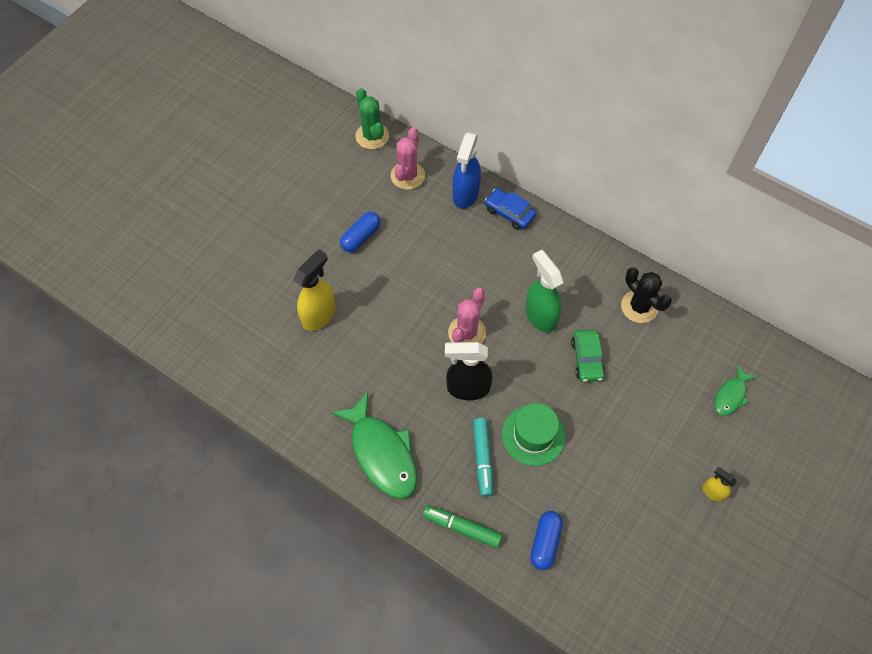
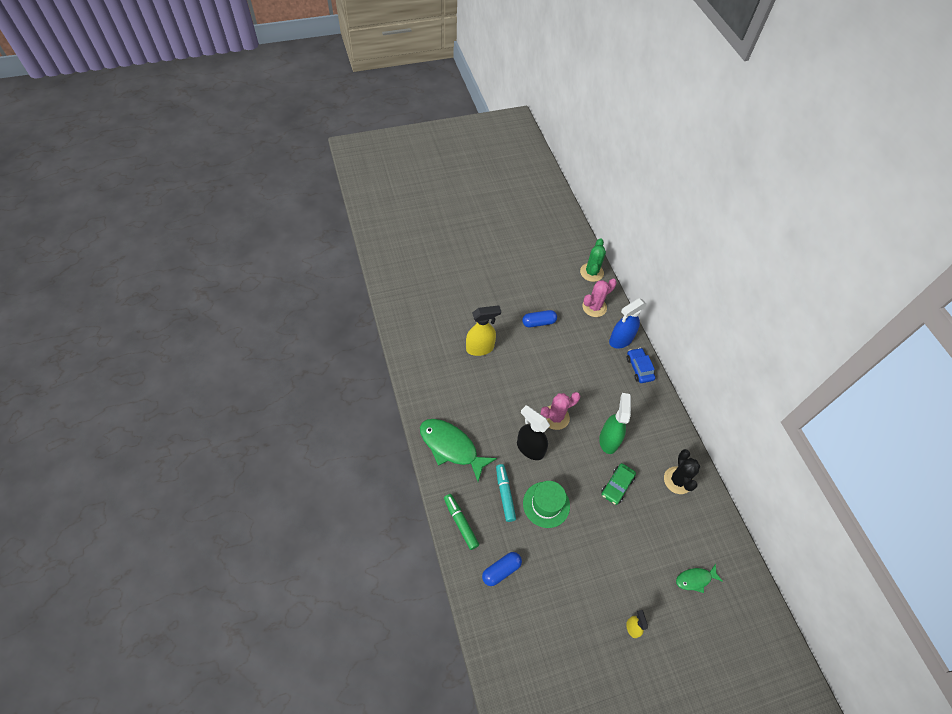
camera: 35 degrees right, 5 degrees down
green fish [331,391,417,499] -> green fish turned 120 degrees clockwise [420,419,497,482]
turquoise marker [473,418,493,497] -> turquoise marker turned 135 degrees clockwise [496,464,516,522]

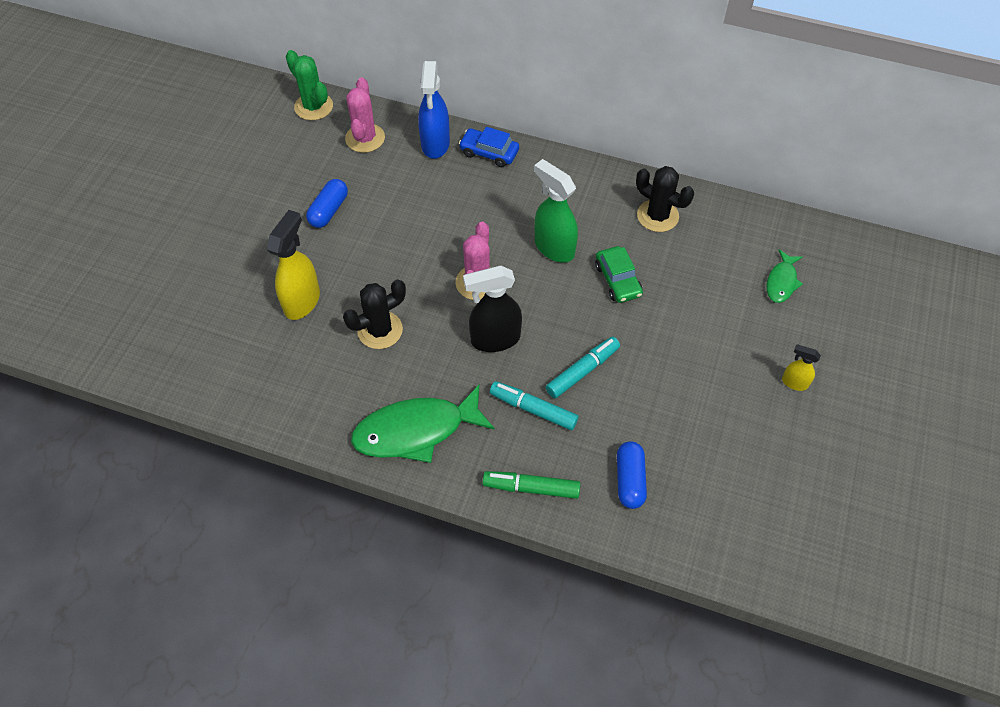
camera: 50 degrees left, 0 degrees up
green hat [523,481,570,528] -> turquoise marker [546,337,620,398]
none -> black cactus [343,280,406,349]

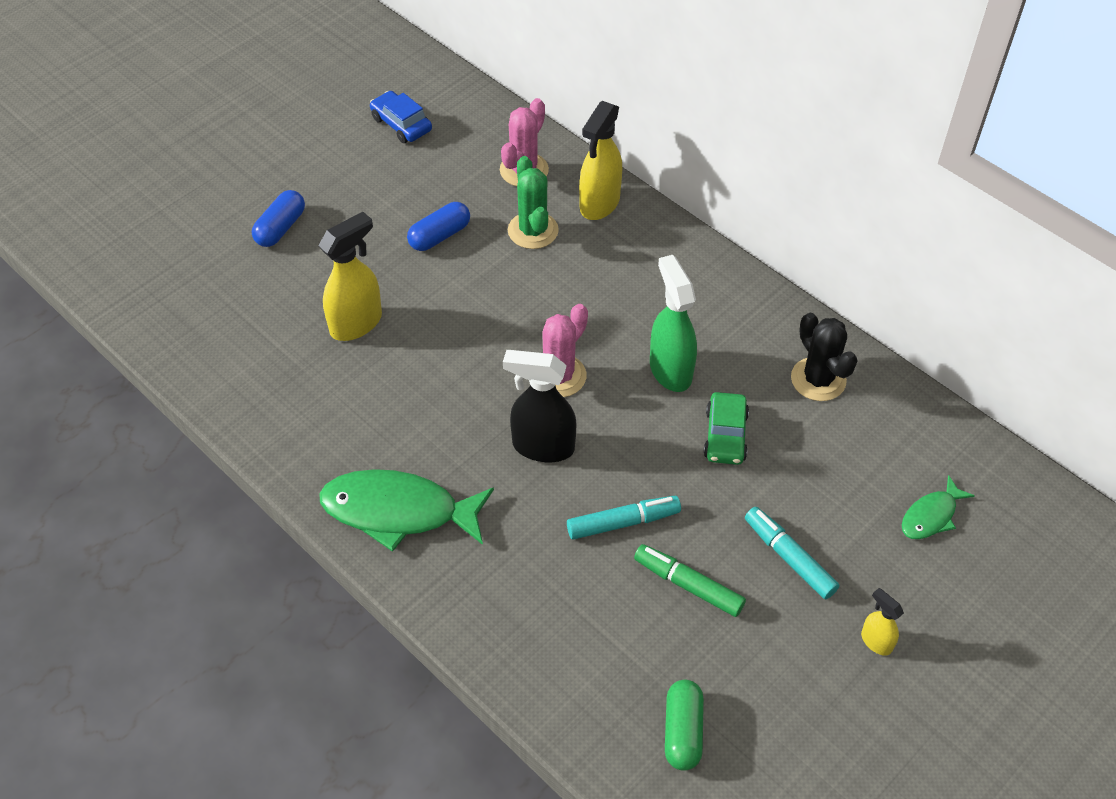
camera: 25 degrees right, 5 degrees down
green cactus [286,50,333,120] -> green cactus moved to [508,156,559,249]
black cactus [343,280,406,349] -> none
blue spray bottle [418,61,450,159] -> yellow spray bottle [579,101,622,220]
blue car [459,127,519,167] -> blue car moved to [370,91,432,143]
green marker [483,471,580,499] -> green marker moved to [634,544,746,617]
turquoise marker [490,381,578,430] -> turquoise marker moved to [745,507,839,599]
blue capsule [617,441,647,509] -> blue capsule moved to [252,190,305,247]
none -> green capsule [665,680,704,771]

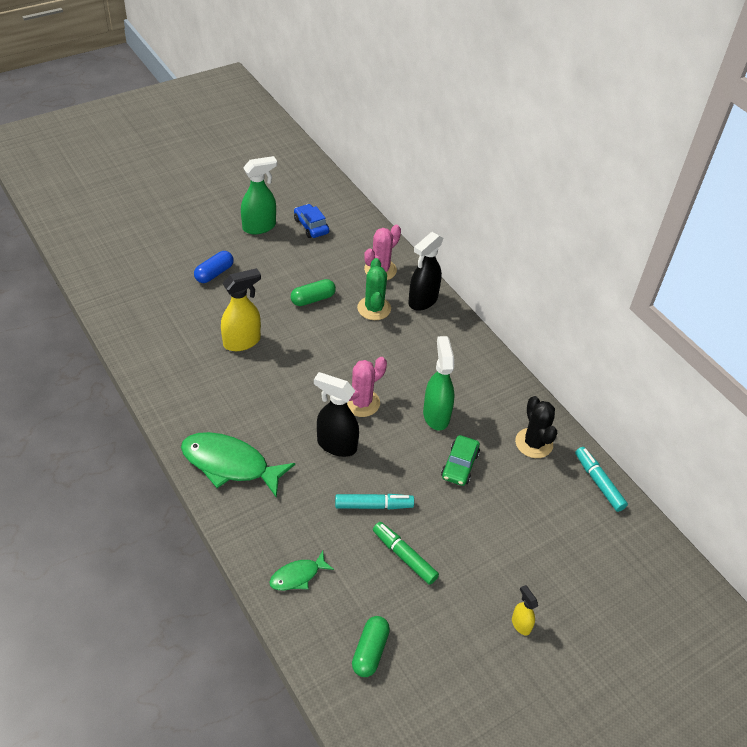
camera: 10 degrees right, 5 degrees down
blue capsule [407,202,470,251] -> green capsule [291,279,336,306]
yellow spray bottle [579,101,622,220] -> black spray bottle [408,232,443,311]
turquoise marker [745,507,839,599] -> turquoise marker moved to [575,447,628,512]
green fish [902,475,975,539] -> green fish moved to [269,551,334,590]
none -> green spray bottle [241,156,277,234]

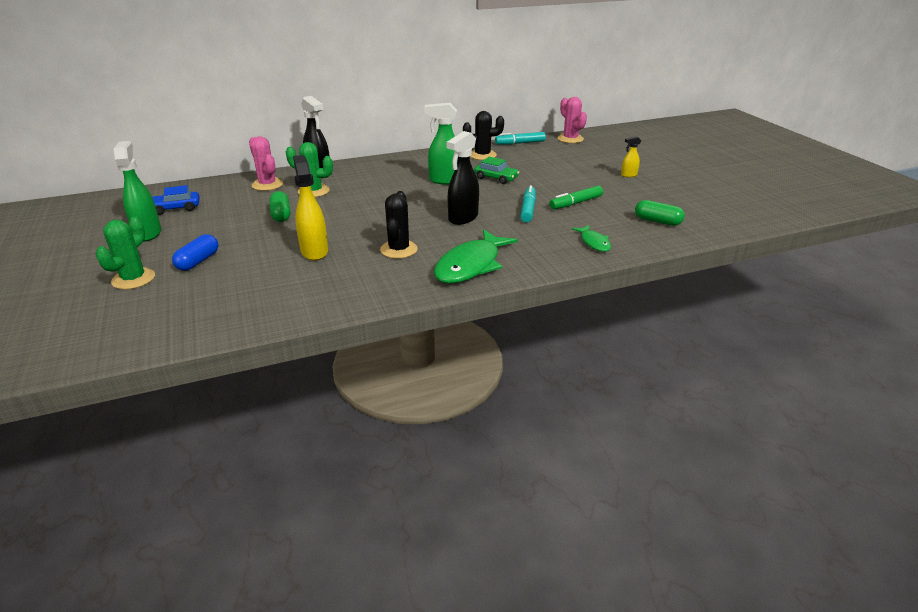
camera: 75 degrees left, 15 degrees down
blue capsule [194,251,234,283] -> blue capsule turned 60 degrees clockwise [172,234,218,271]
pink cactus [347,357,387,417] -> pink cactus moved to [558,97,587,143]
none -> green cactus [96,216,155,290]
none -> black cactus [380,191,418,259]

